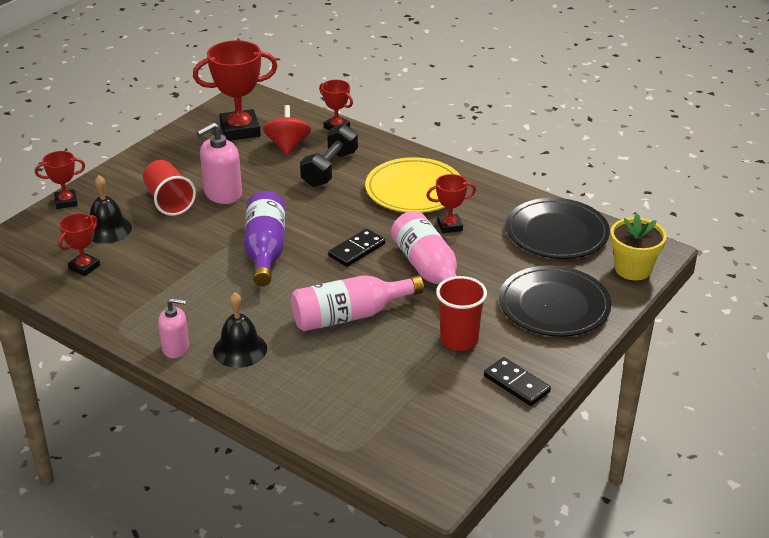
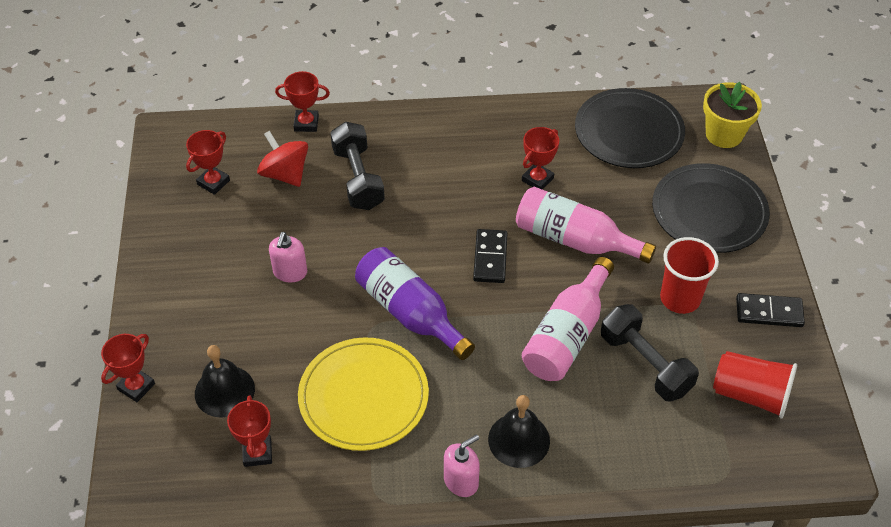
camera: 40 degrees left, 15 degrees up
red cup [143,160,196,216] -> red cup moved to [713,351,797,418]
red trophy [193,40,278,141] -> red trophy [186,130,230,195], size x0.54
pink soap dispenser [196,122,242,204] -> pink soap dispenser [269,232,307,283], size x0.65
yellow plate [365,157,461,213] -> yellow plate moved to [298,338,429,451]
none -> black dumbbell [601,304,699,402]

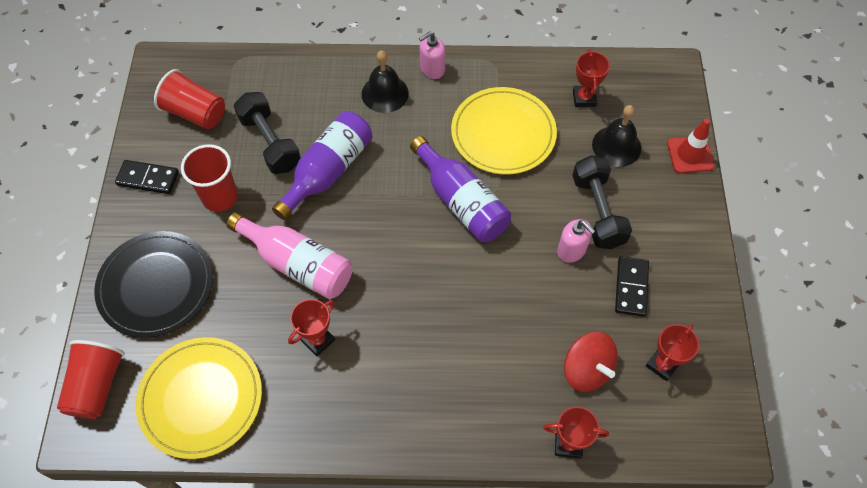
camera: 175 degrees left, 10 degrees up
red trophy [101,334,155,402] -> red traffic cone [667,119,715,173]
pink soap dispenser [269,232,307,283] -> pink soap dispenser turned 120 degrees clockwise [557,219,595,263]
black dumbbell [330,122,385,210] -> black dumbbell moved to [572,155,632,249]
black domino [473,229,508,283] -> black domino moved to [615,256,649,317]
pink bottle [522,257,614,381] -> purple bottle [272,111,372,220]
black plate [575,88,685,168] -> yellow plate [136,337,262,459]
yellow flower pot [703,82,762,148] -> red cup [57,340,125,419]

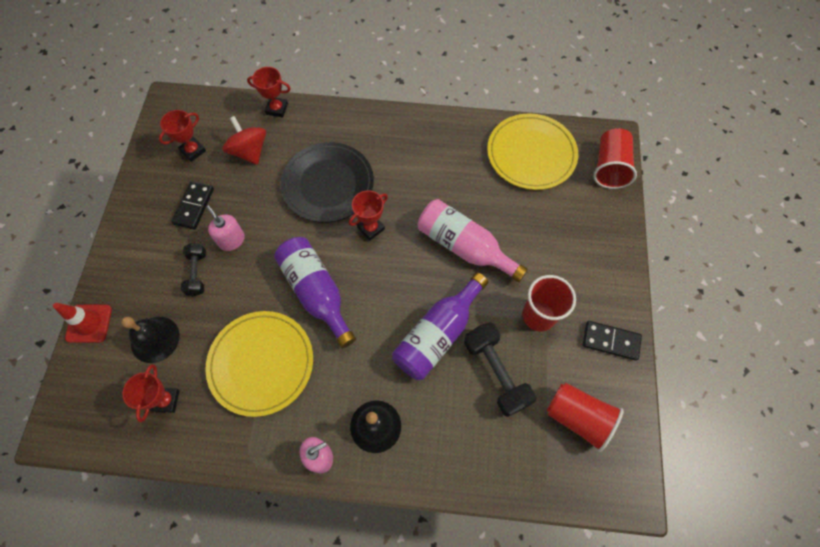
camera: 175 degrees left, 5 degrees up
black plate [94,231,213,338] -> black plate moved to [280,142,374,223]
red trophy [288,299,335,356] -> red trophy moved to [349,190,388,241]
black dumbbell [572,155,632,249] -> black dumbbell [181,243,206,296], size x0.62

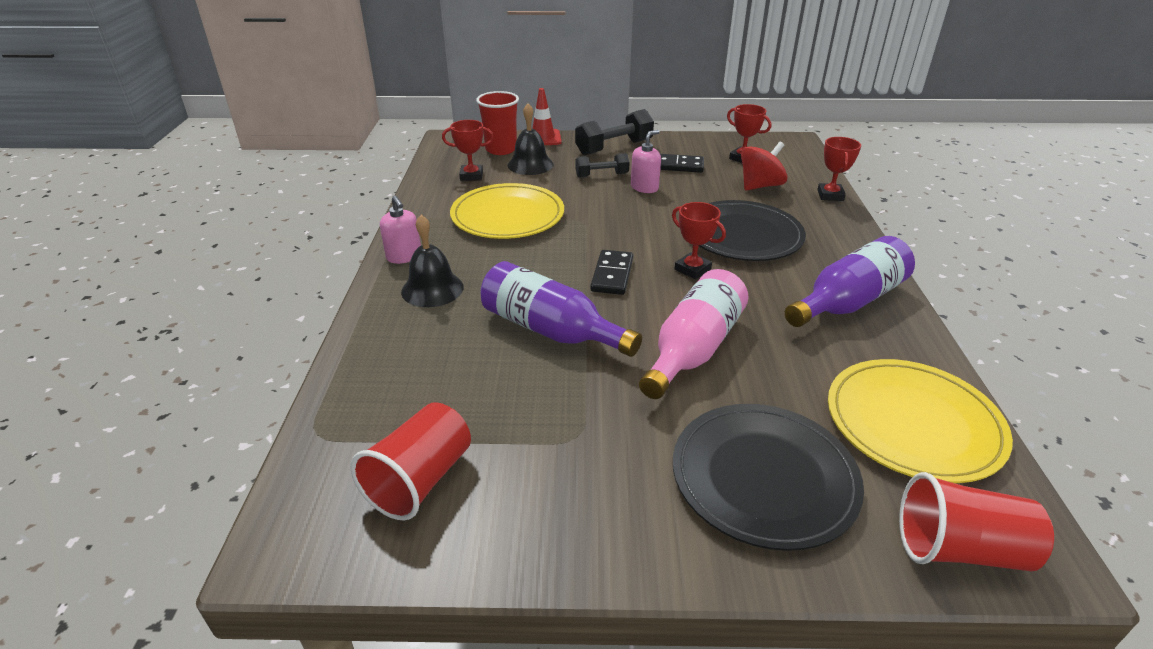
camera: 85 degrees right, 30 degrees down
purple bottle [274,237,356,348] -> purple bottle moved to [785,236,915,327]
black dumbbell [464,322,536,417] -> black dumbbell moved to [575,109,654,155]
red cup [522,275,576,331] -> red cup moved to [476,91,519,155]
black domino [583,321,642,361] -> black domino moved to [590,250,633,295]
none -> black plate [673,404,864,551]

